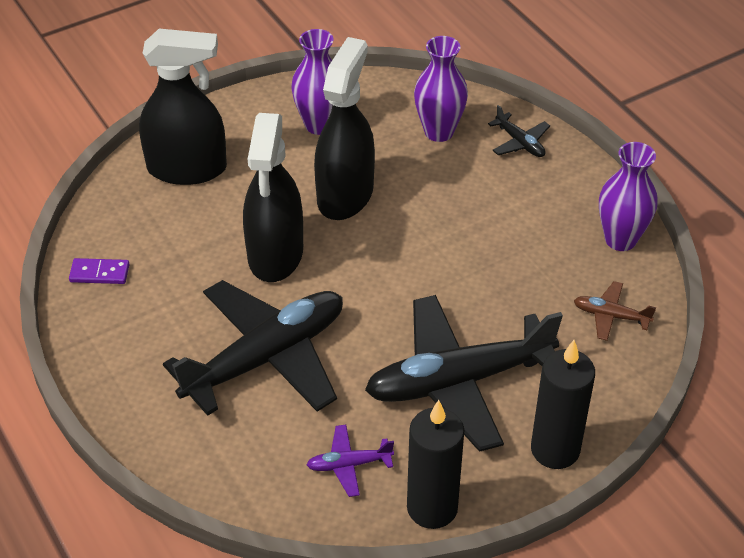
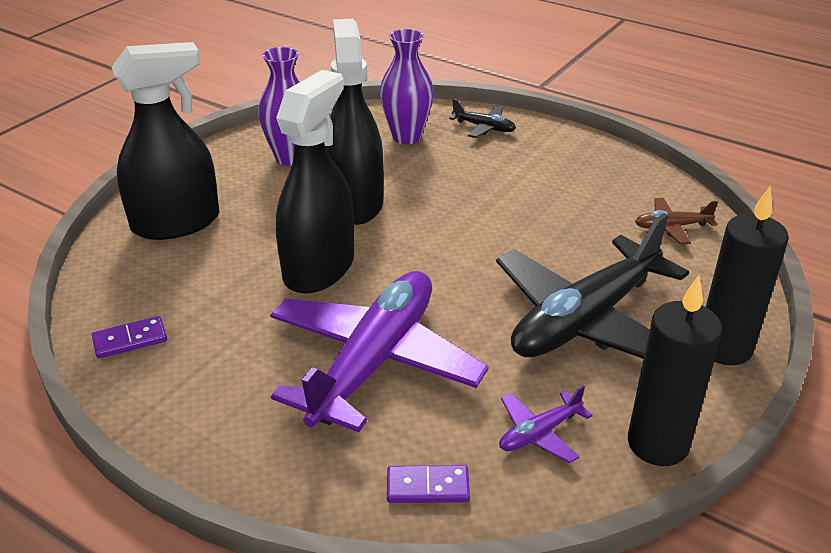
camera: 25 degrees left, 10 degrees down
black plane [163,280,343,416] -> purple plane [270,271,489,432]
black spray bottle [243,113,303,282] -> black spray bottle turned 135 degrees counterclockwise [276,70,354,293]
purple vase [599,142,658,251] -> none
none -> purple domino [387,465,470,503]

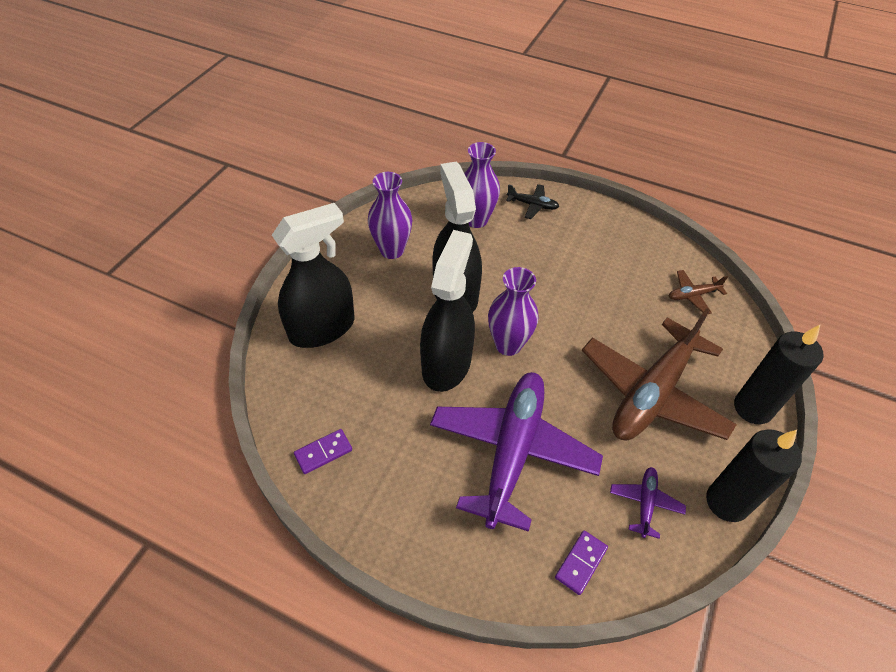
camera: 10 degrees left, 15 degrees up
purple domino [387,465,470,503] -> purple domino turned 45 degrees counterclockwise [555,530,608,595]
black plane [496,213,689,359] -> brown plane [582,308,737,440]
purple plane [499,385,593,464] -> purple plane turned 150 degrees clockwise [610,467,686,539]
none -> purple vase [488,267,538,356]

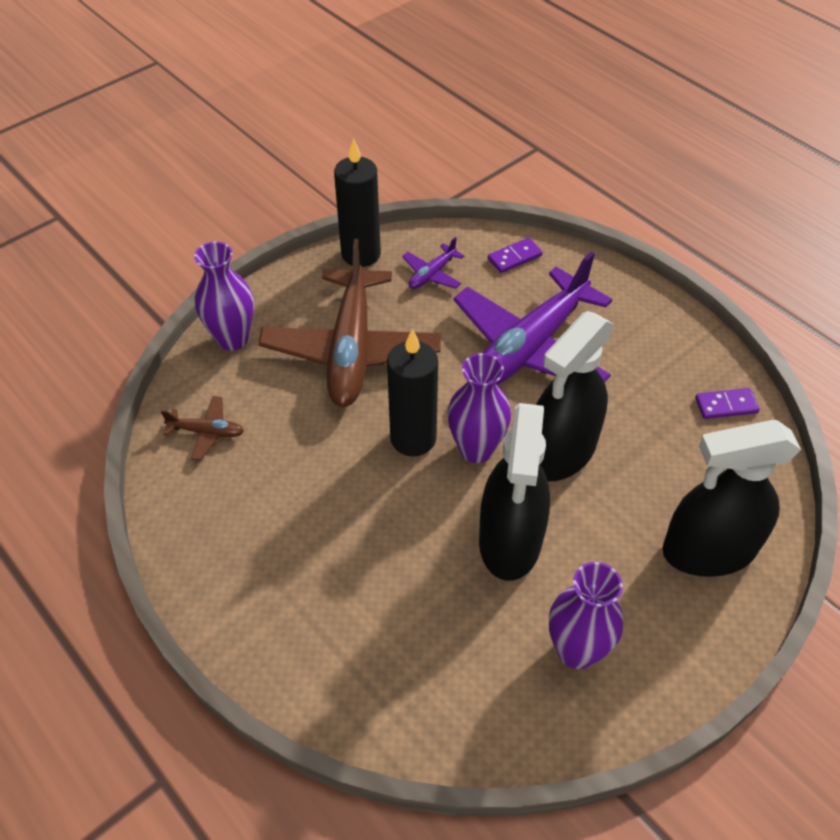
camera: 155 degrees left, 0 degrees up
purple vase [464,142,500,228] -> purple vase moved to [194,242,254,351]
black plane [506,184,559,219] -> none
brown plane [582,308,737,440] -> brown plane turned 120 degrees clockwise [259,239,441,407]
black candle [734,325,824,424] -> black candle moved to [387,329,438,456]

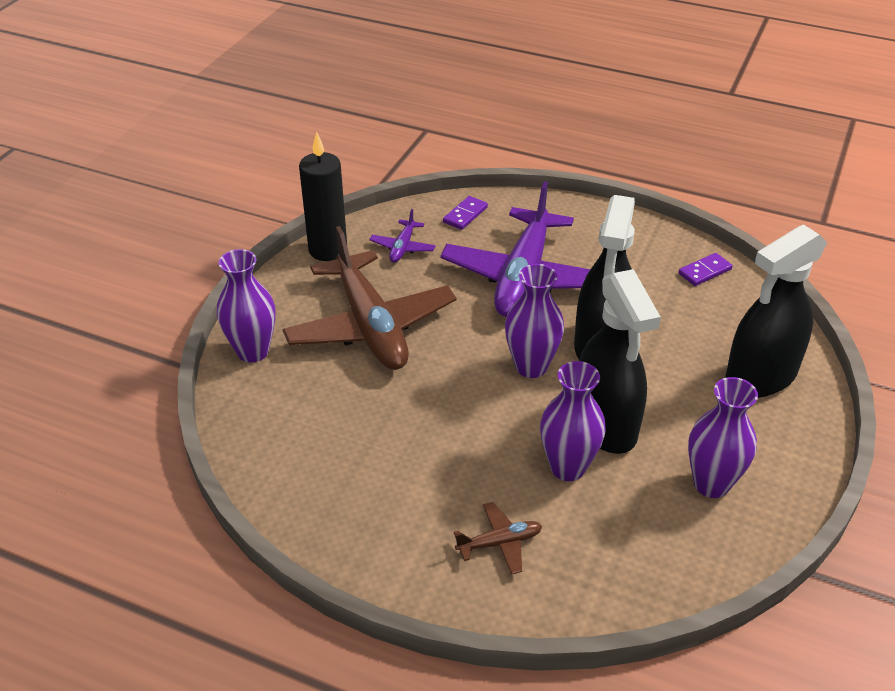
camera: 25 degrees left, 10 degrees down
brown plane [161,396,244,461] -> brown plane moved to [454,502,542,575]
black candle [387,329,438,456] -> none
none -> purple vase [540,361,606,481]

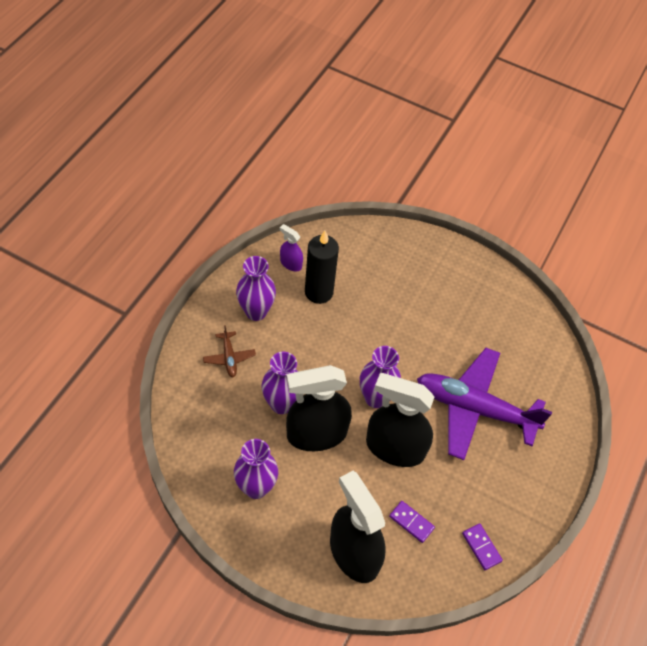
camera: 90 degrees right, 15 degrees up
purple vase [217,249,276,363] -> purple vase moved to [236,256,276,321]
brown plane [282,226,456,370] -> none
black candle [299,132,347,261] -> black candle moved to [305,231,339,304]
purple plane [369,209,436,263] -> none
purple domino [443,196,488,230] -> purple domino moved to [389,501,435,543]
none -> purple spray bottle [280,224,303,271]

